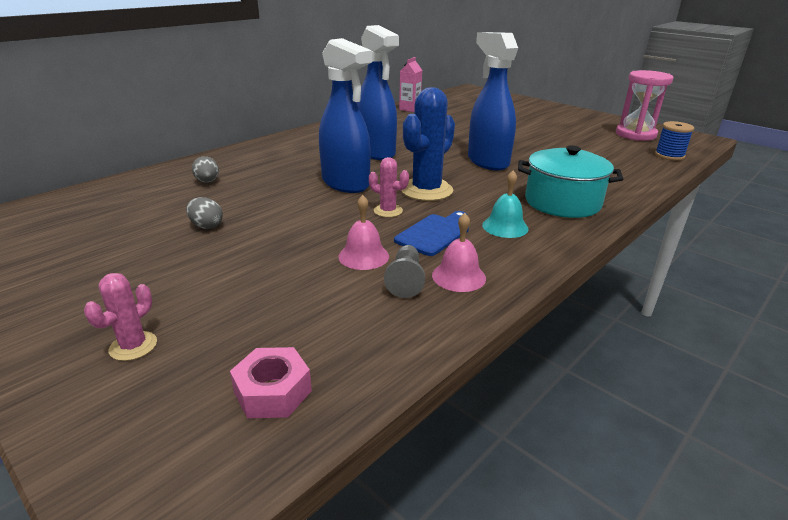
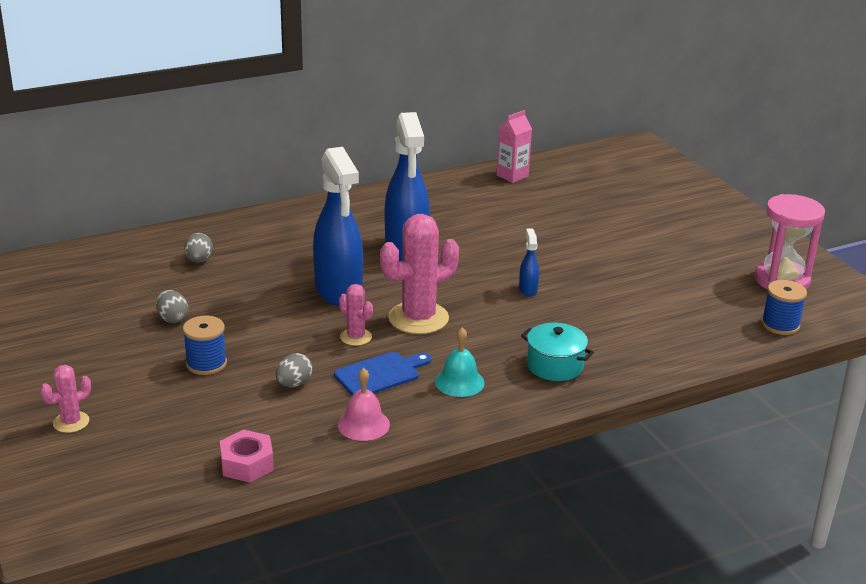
camera: 20 degrees right, 0 degrees up
pink nut [230,347,312,418] -> pink nut moved to [220,430,274,483]
pink bell [338,195,389,270] -> grey egg [276,353,313,387]
grey pawn [384,245,425,298] -> none
blue cactus [401,87,455,201] -> pink cactus [380,214,459,334]
blue spray bottle [468,32,518,170] -> blue spray bottle [519,229,539,296], size x0.42
turquoise pot [518,145,623,218] -> turquoise pot [521,323,594,381], size x0.65
none -> blue spool [183,316,227,375]

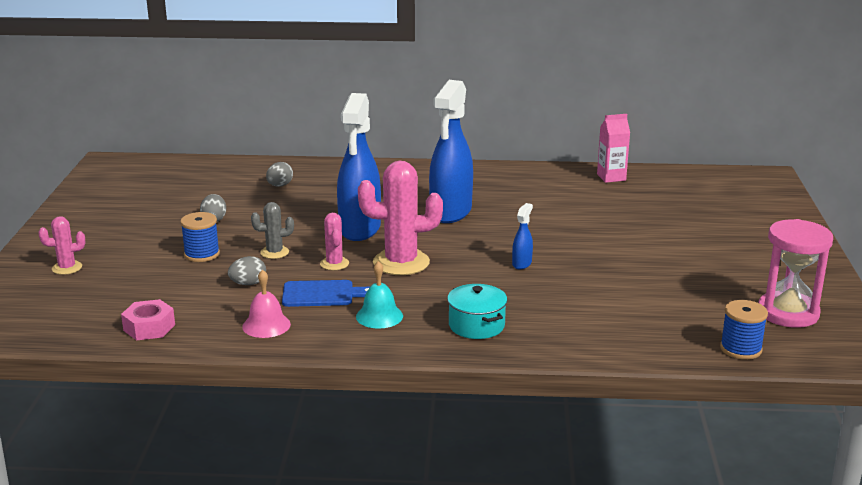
camera: 30 degrees right, 5 degrees down
none -> grey cactus [251,202,294,259]

